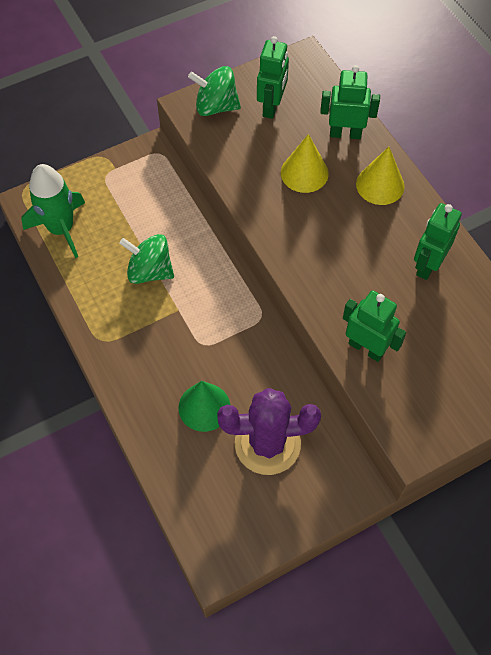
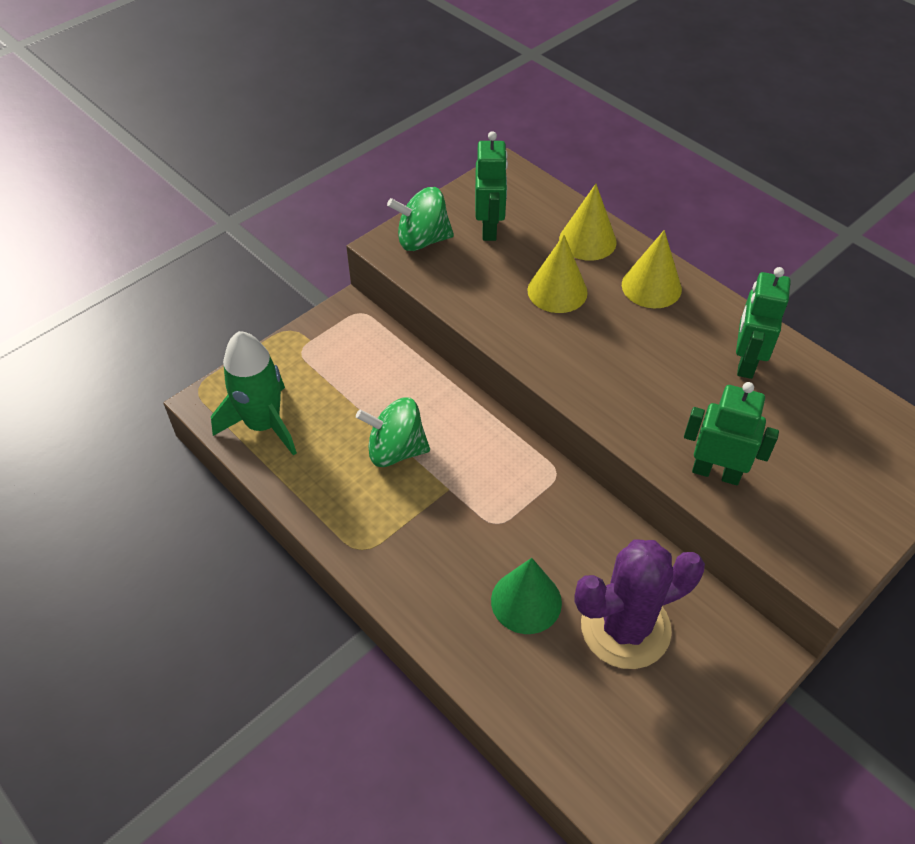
camera: 15 degrees left, 10 degrees down
green robot [320,65,380,139] -> yellow cone [559,184,617,261]

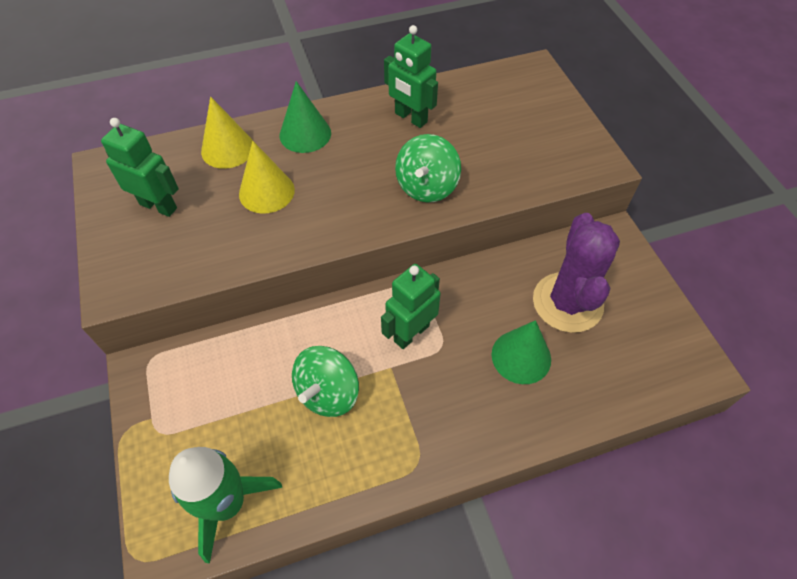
camera: 65 degrees left, 5 degrees up
green spinning top [387,187,454,251] -> green spinning top moved to [395,134,461,203]
yellow cone [622,230,682,308] -> green cone [280,81,331,153]
green robot [684,382,779,485] -> green robot moved to [381,264,441,349]

